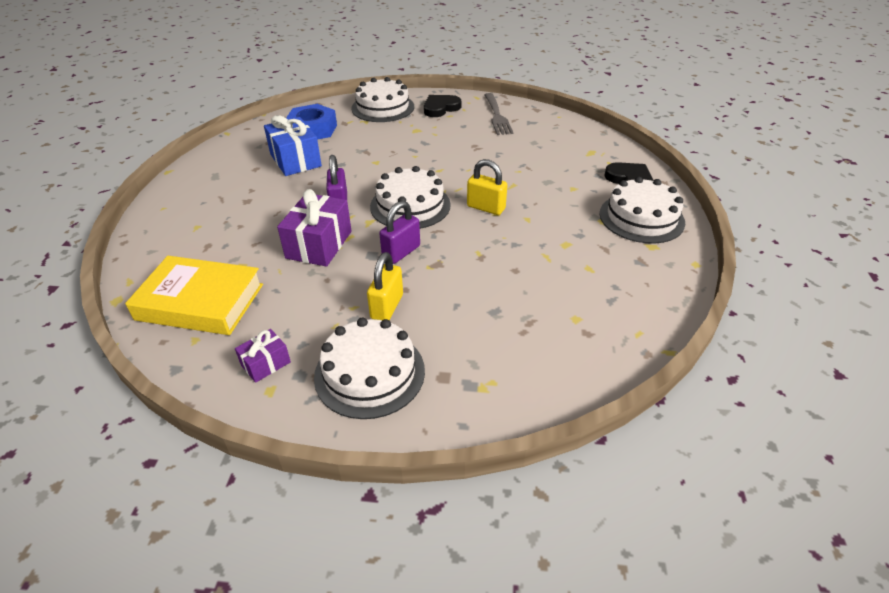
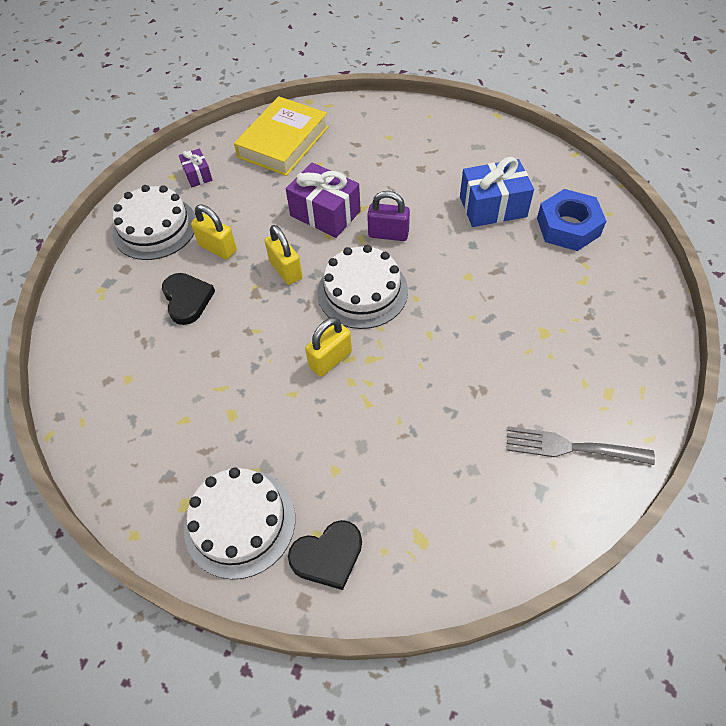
camera: 110 degrees right, 15 degrees up
white cake [351,77,414,122] -> none
purple padlock [379,201,420,264] -> yellow padlock [265,225,302,285]
black heart [424,95,462,117] -> black heart moved to [162,273,215,325]

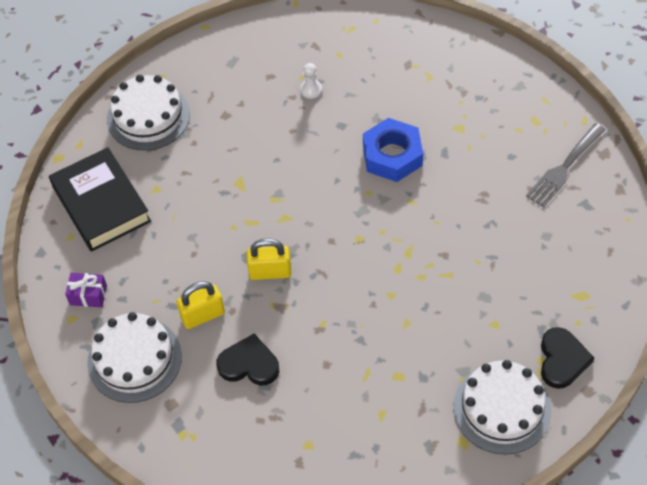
camera: 60 degrees left, 0 degrees up
yellow book [234,96,328,176] -> black book [49,147,151,252]
purple gift [286,162,361,238] -> none
yellow padlock [305,317,352,377] -> none
white cake [317,245,408,329] -> white cake moved to [107,75,190,151]
purple padlock [367,191,410,241] -> none
blue gift [460,157,534,227] -> white pawn [300,63,322,99]
blue nut [537,189,606,251] -> blue nut moved to [363,118,423,182]

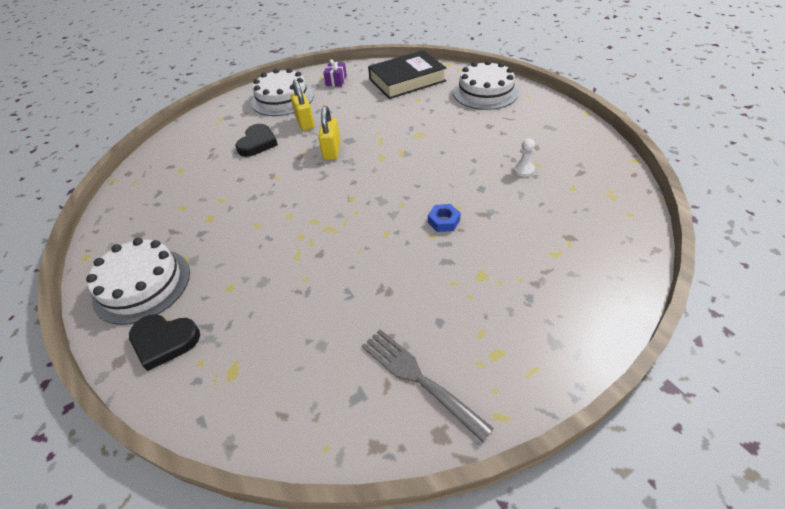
camera: 95 degrees right, 10 degrees down
blue nut [363,118,423,182] -> blue nut [428,204,461,232], size x0.50

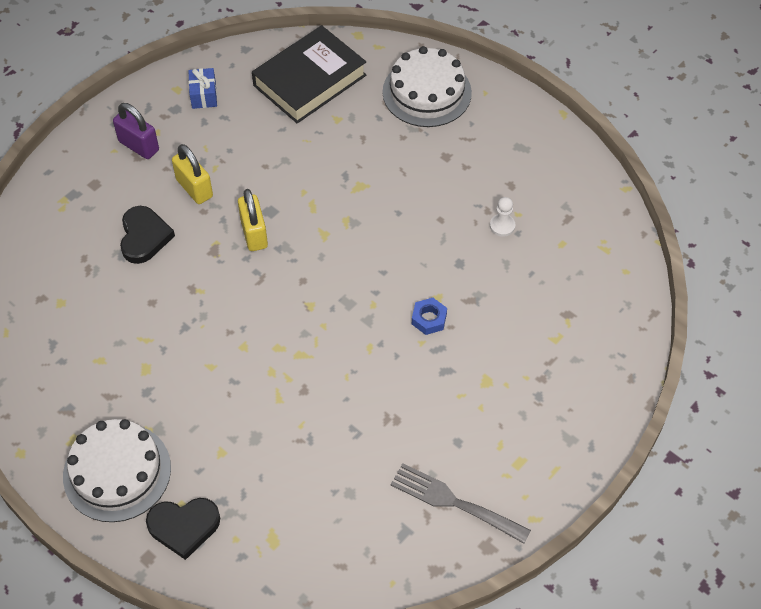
camera: 20 degrees left, 10 degrees up
white cake [252,68,313,116] -> purple padlock [113,103,159,159]
purple gift [323,59,347,87] -> blue gift [188,68,217,109]

